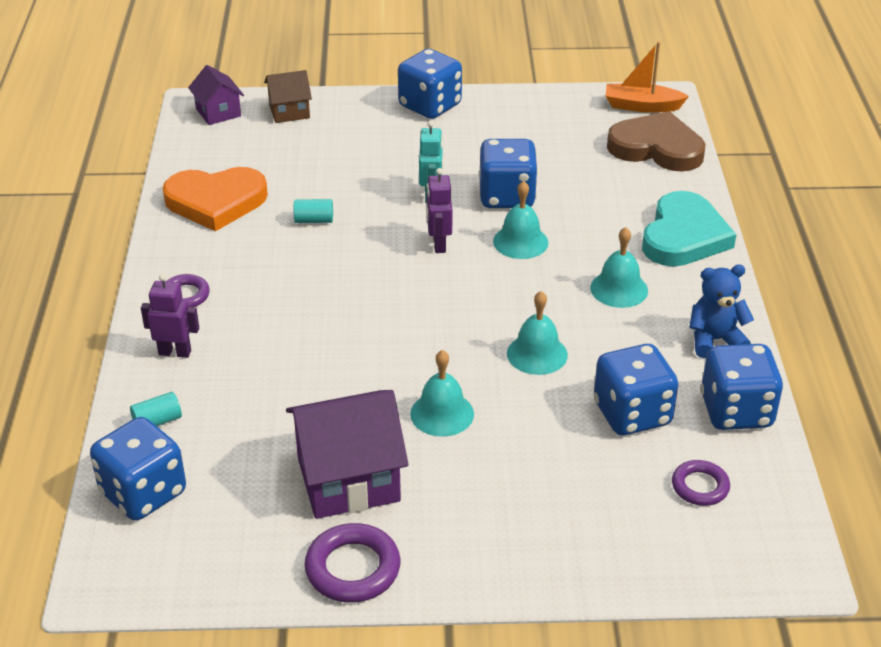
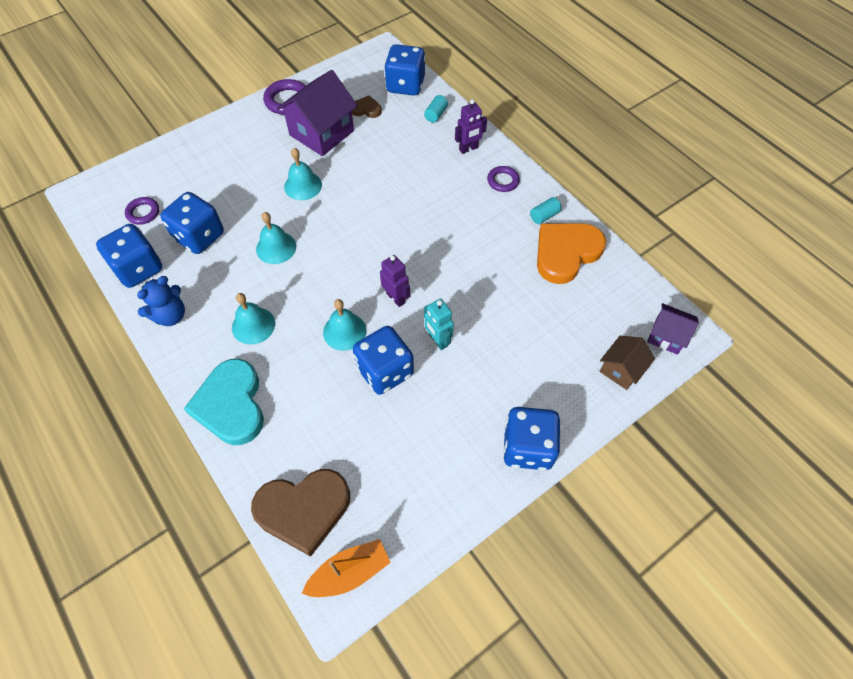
camera: 145 degrees right, 20 degrees up
turquoise cylinder [294,199,333,223] -> turquoise cylinder moved to [530,197,562,224]
none -> brown heart [352,95,382,118]

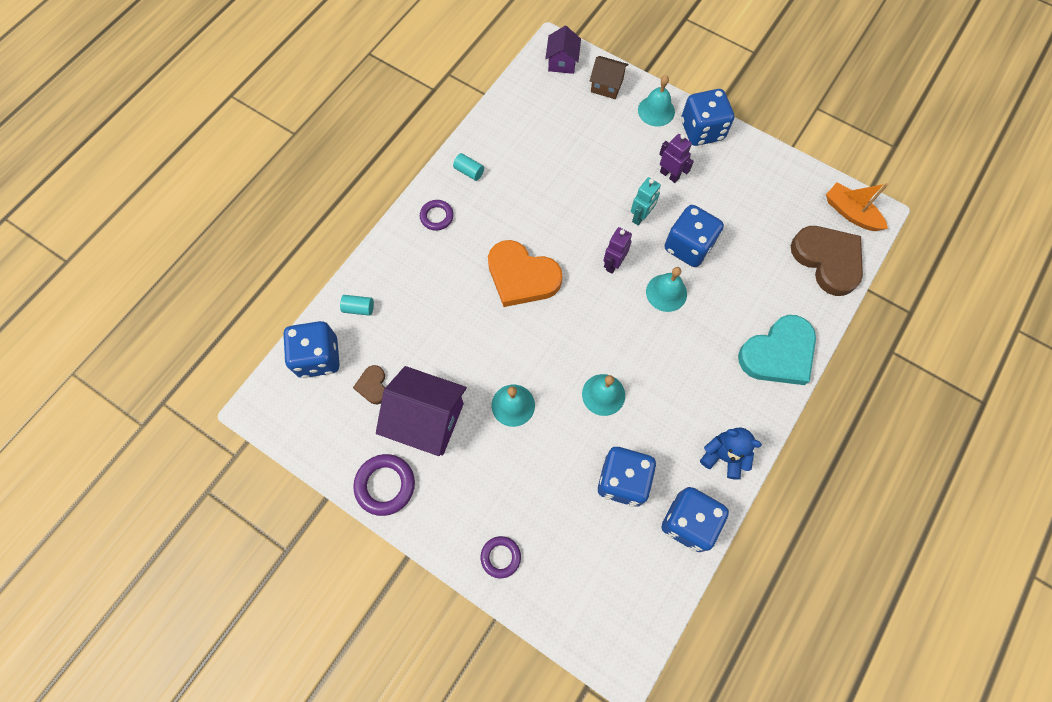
camera: 110 degrees left, 10 degrees up
purple ring [125,197,159,225] -> purple ring moved to [481,536,521,578]
turquoise bell [232,293,275,345] -> turquoise bell moved to [638,75,675,126]
purple robot [455,99,487,154] -> purple robot moved to [659,134,694,183]
orange heart [537,224,606,284] -> orange heart moved to [488,240,563,307]

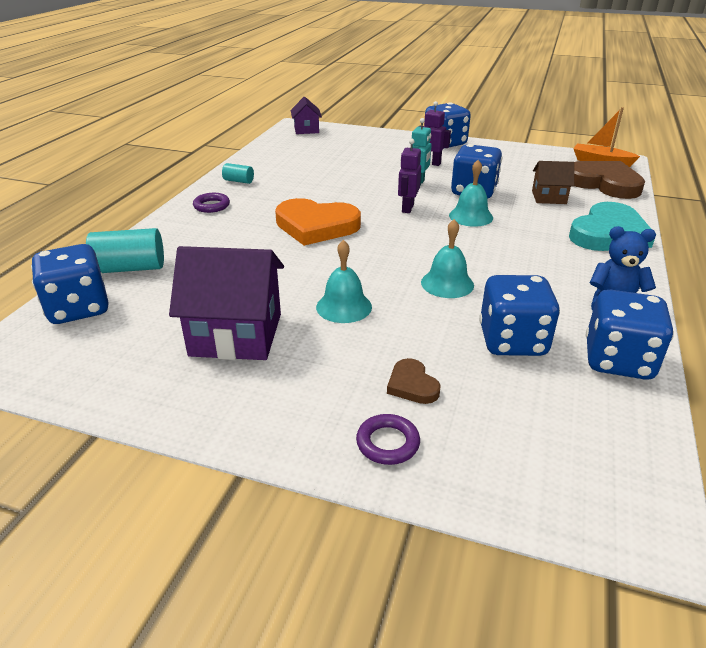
camera: 15 degrees left, 35 degrees down
turquoise cylinder [340,295,374,316] -> turquoise cylinder [86,228,164,273], size x1.84
brown heart [353,365,385,404] -> brown heart moved to [387,358,441,404]
purple ring [353,454,415,516] -> none
brown house [590,56,629,99] -> brown house moved to [532,161,574,204]
turquoise bell [638,75,675,126] -> none

